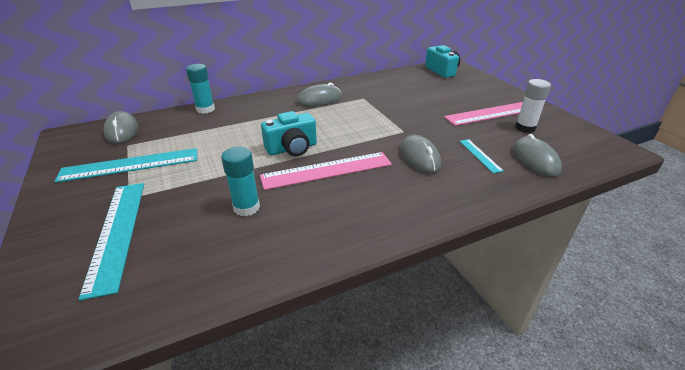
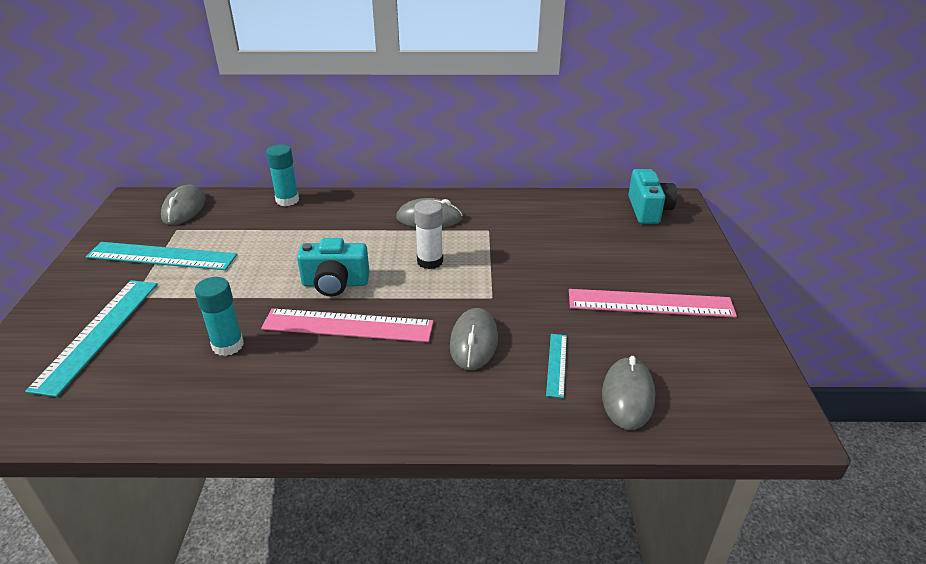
camera: 25 degrees right, 0 degrees up
white glue stick [515,79,551,133] -> white glue stick moved to [414,200,443,269]

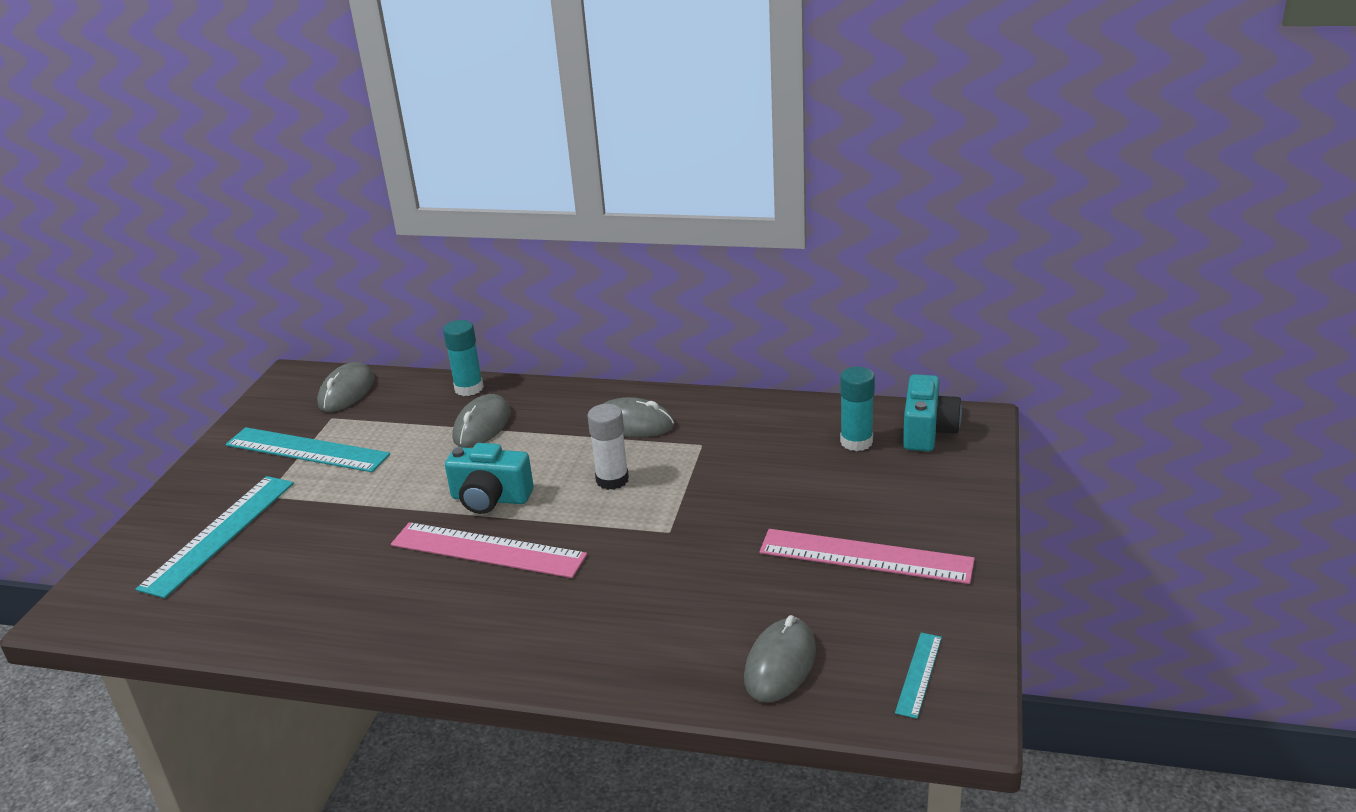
camera: 15 degrees right, 5 degrees down
turquoise glue stick [194,277,244,356] -> turquoise glue stick moved to [840,367,875,451]
grey mouse [450,308,498,370] -> grey mouse moved to [452,394,511,448]
turquoise ruler [546,334,567,398] -> turquoise ruler moved to [895,633,942,719]

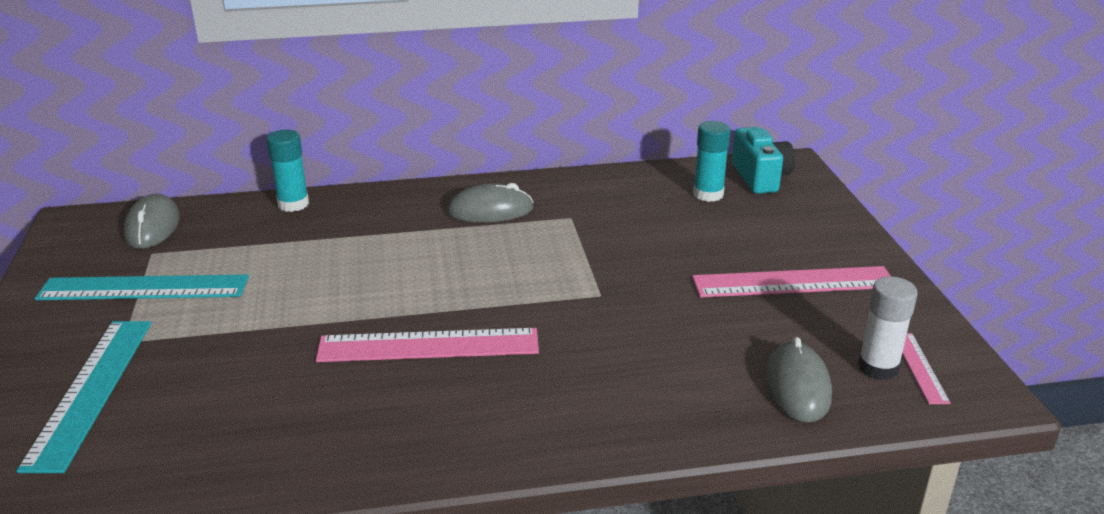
camera: 25 degrees left, 0 degrees up
turquoise camera [445,443,534,514] -> none
grey mouse [452,394,511,448] -> none
white glue stick [587,404,629,490] -> white glue stick moved to [858,276,918,380]
turquoise ruler [895,633,942,719] -> pink ruler [902,333,951,404]

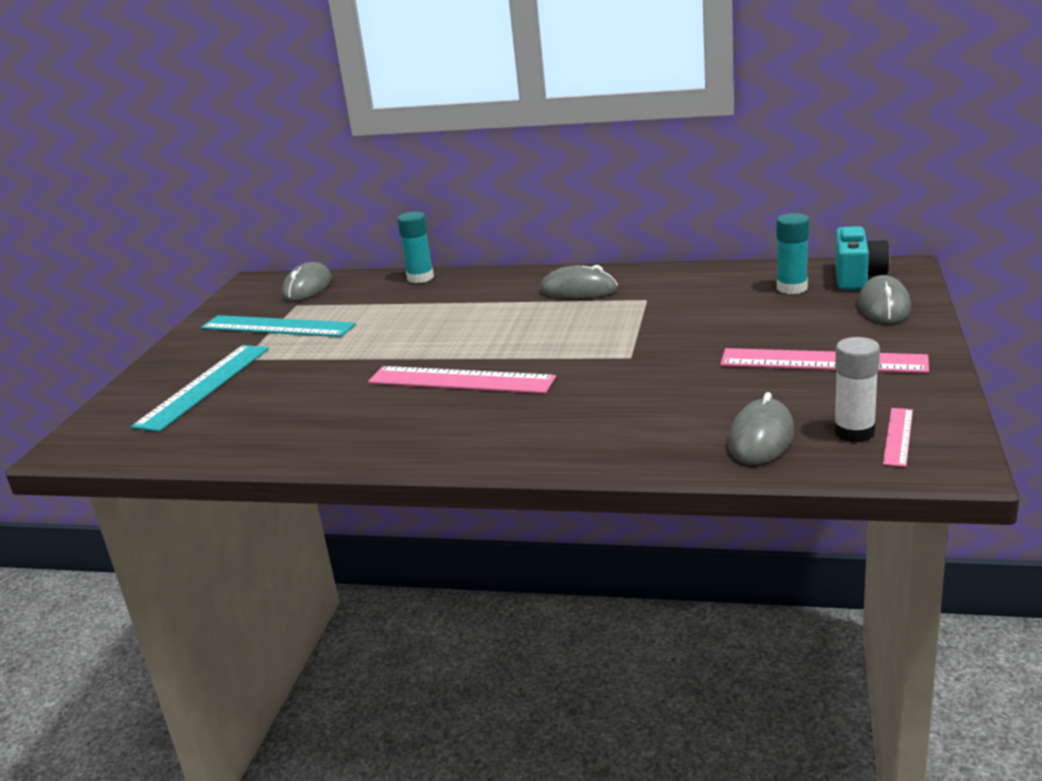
camera: 25 degrees right, 5 degrees down
none -> grey mouse [858,275,911,324]

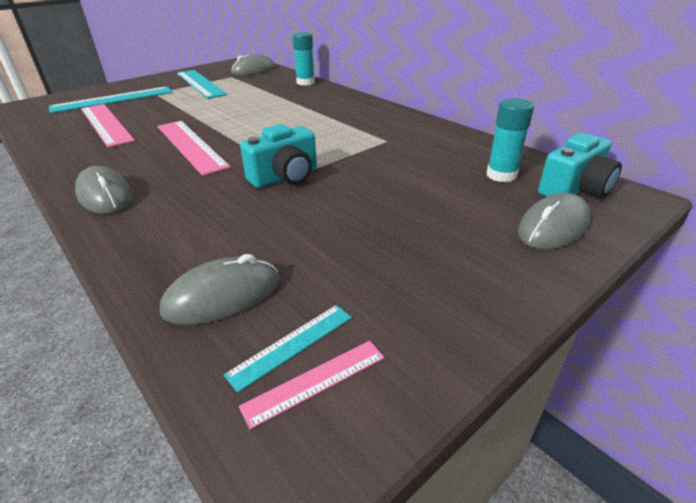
camera: 35 degrees right, 10 degrees up
grey mouse [540,265,618,299] -> grey mouse moved to [75,166,133,214]
pink ruler [720,348,929,373] -> pink ruler moved to [81,104,135,148]
white glue stick [834,337,880,443] -> turquoise ruler [224,305,352,393]
none -> turquoise camera [240,124,317,188]

